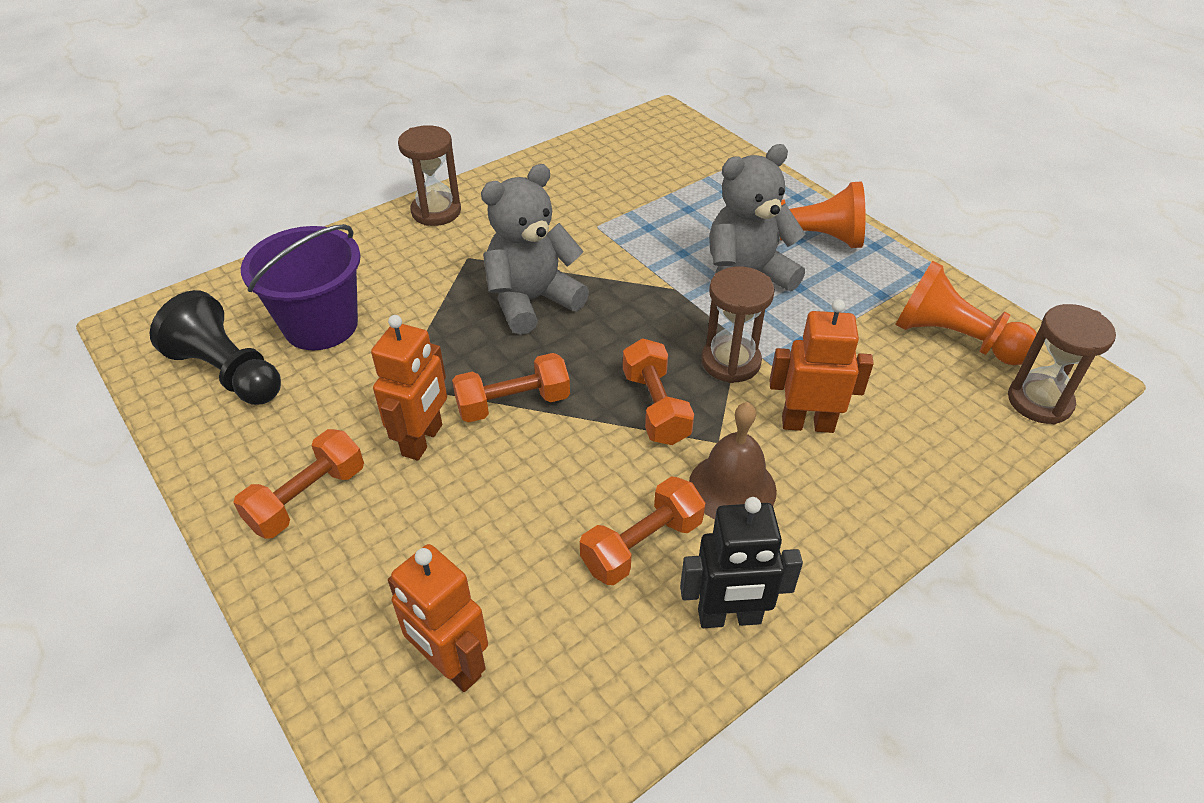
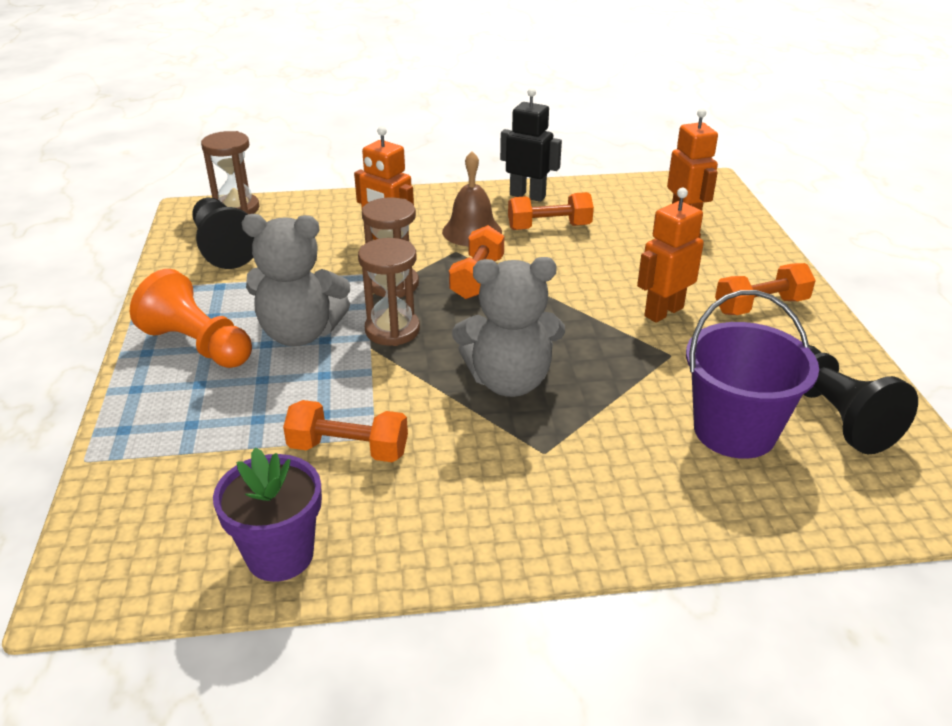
camera: 150 degrees left, 10 degrees down
brown hourglass [398,125,461,226] -> brown hourglass moved to [358,238,420,346]
orange dumbbell [452,353,570,423] -> orange dumbbell moved to [283,400,408,462]
orange pawn [895,261,1037,365] -> black pawn [192,198,254,269]
none -> purple flower pot [213,447,322,582]

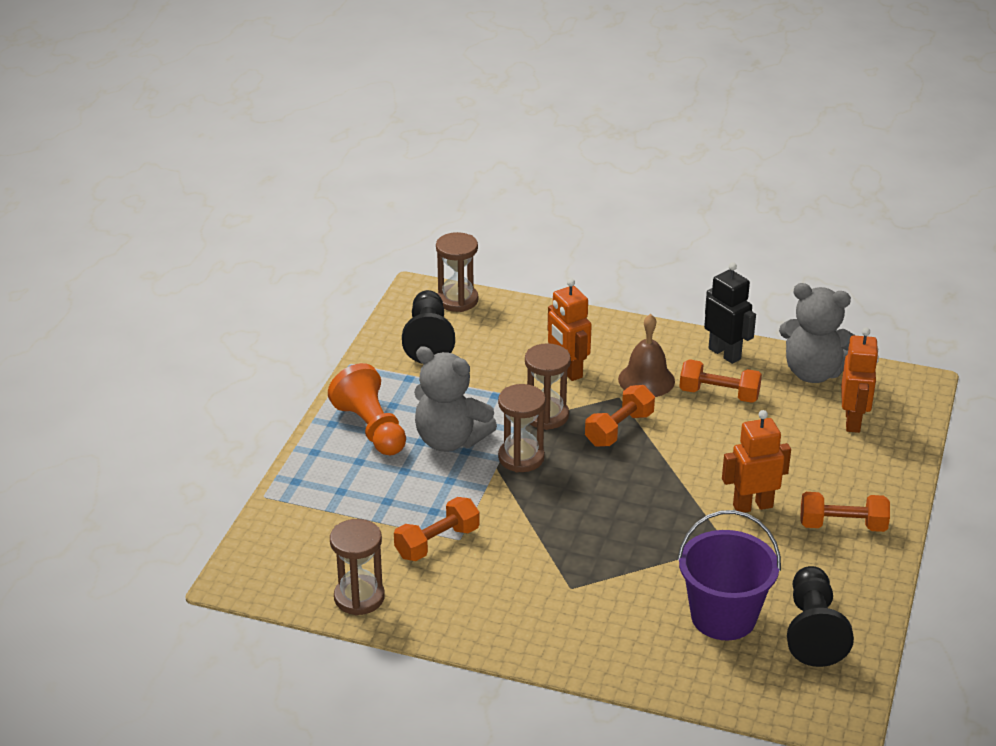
camera: 25 degrees right, 0 degrees up
purple flower pot [213,447,322,582] -> brown hourglass [330,519,385,615]
orange dumbbell [283,400,408,462] -> orange dumbbell turned 75 degrees counterclockwise [394,497,480,561]
grey teddy bear [452,257,565,397] -> grey teddy bear moved to [779,283,856,383]

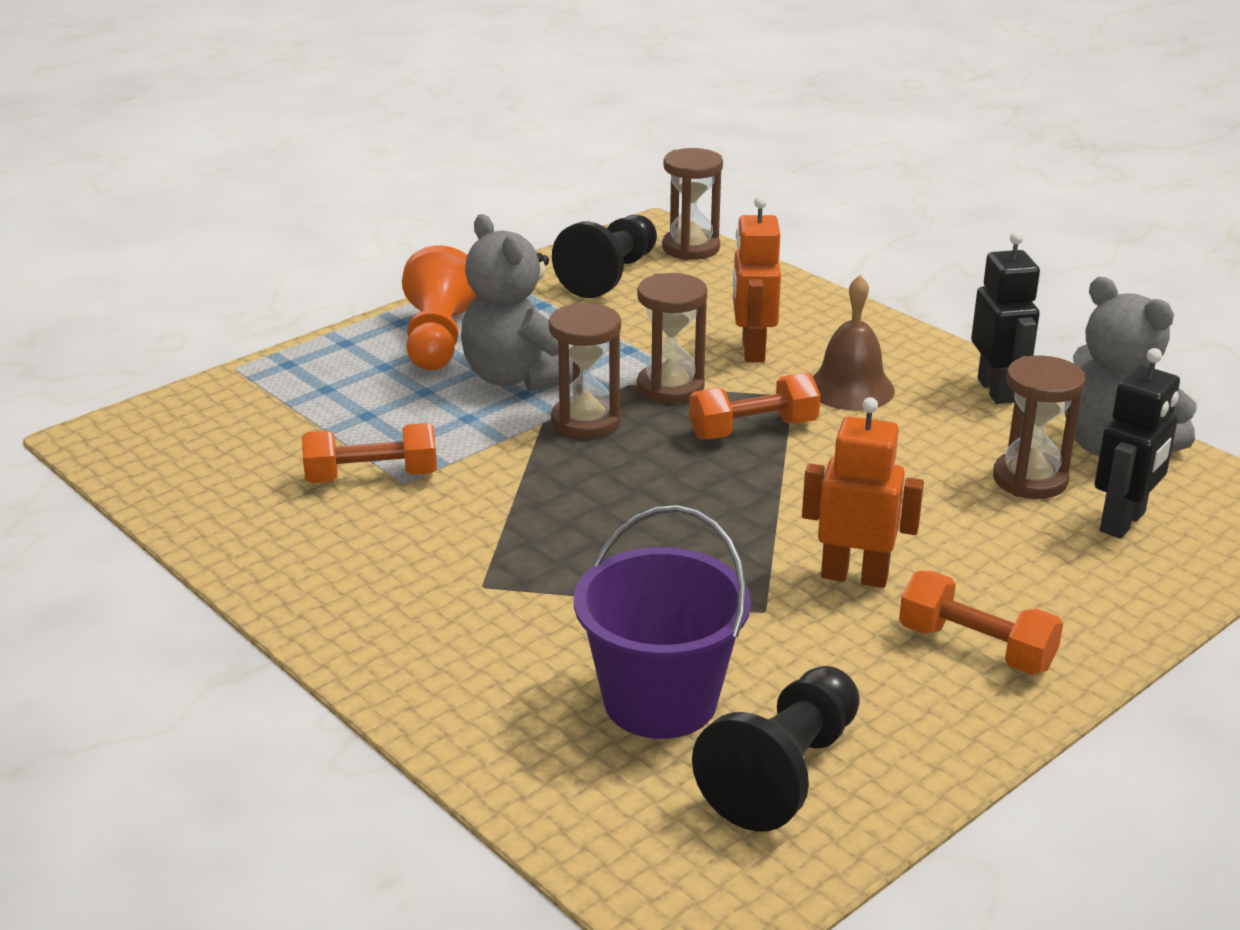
camera: 30 degrees right, 5 degrees down
brown hourglass [330,519,385,615] -> brown hourglass moved to [993,355,1086,499]
orange dumbbell [679,359,762,403] -> none
orange robot [841,327,879,433] -> black robot [1094,348,1180,539]

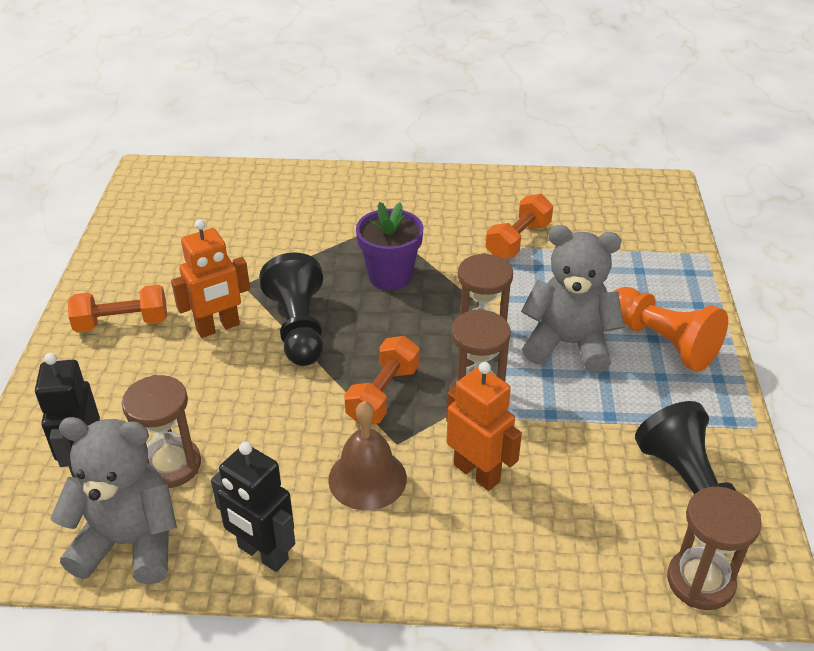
camera: 135 degrees right, 10 degrees up
purple bucket [574,505,751,739] -> none
black pawn [692,666,860,831] -> black pawn moved to [259,253,323,366]
none -> purple flower pot [356,202,424,290]

